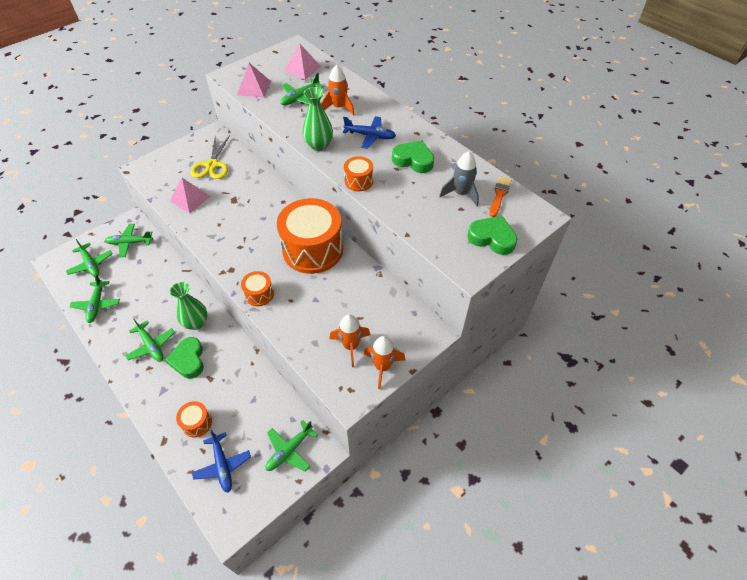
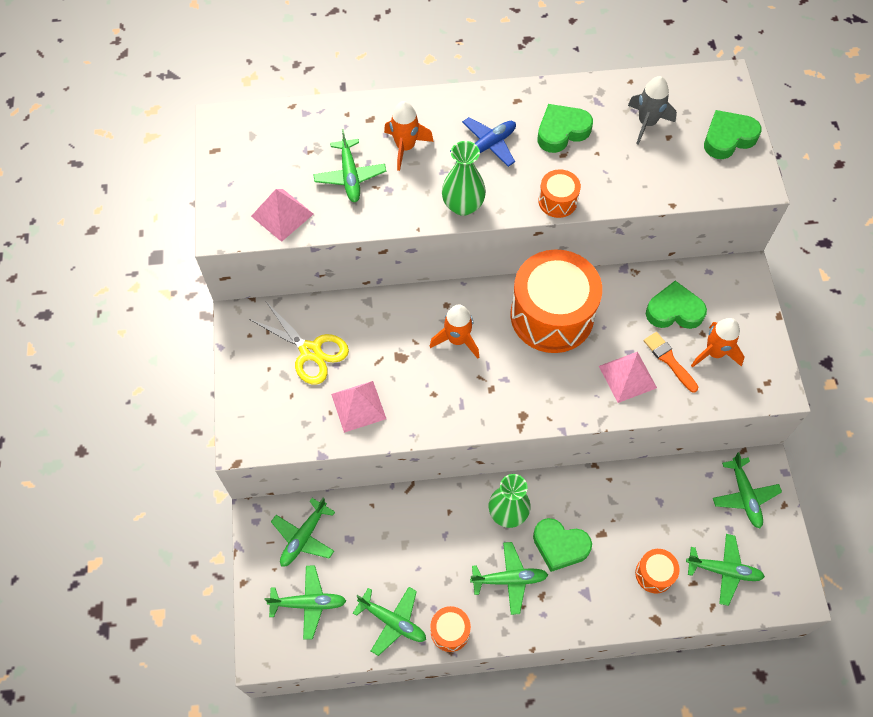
camera: 55 degrees left, 10 degrees up
blue plane [192,430,251,493] -> green plane [686,534,765,606]
orange drum [241,271,274,306] -> orange drum moved to [430,606,471,652]
pink pyramid [284,43,321,79] -> pink pyramid moved to [599,352,657,403]
orange rocket [364,336,405,389] -> orange rocket moved to [430,304,479,359]
orange brush [489,176,512,217] -> orange brush moved to [644,332,698,393]
none -> green heart [646,281,707,329]

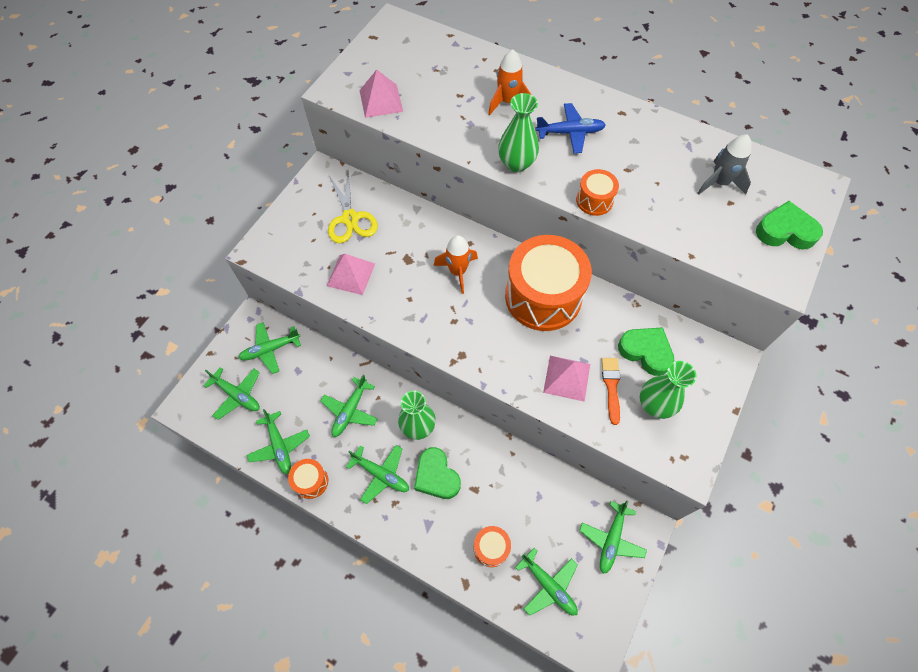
camera: 35 degrees right, 0 degrees up
green plane [313,129,386,202] -> green plane moved to [320,374,378,437]
green heart [537,104,593,153] -> none
orange rocket [691,318,745,368] -> green vase [640,361,696,419]

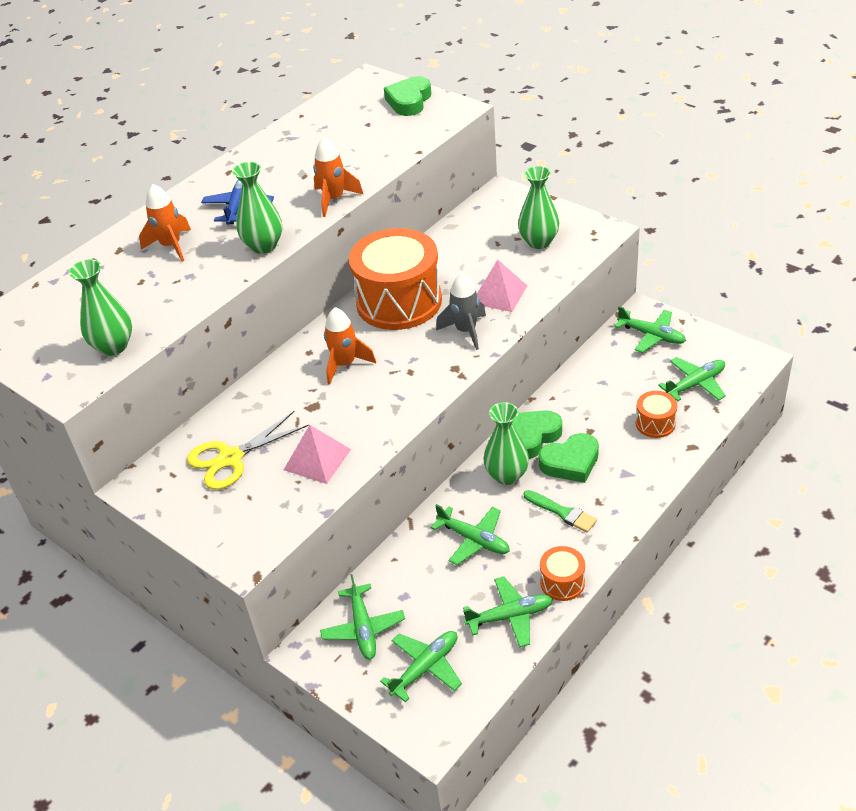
camera: 75 degrees left, 20 degrees down
yellow scissors [328,172,378,243] -> yellow scissors turned 150 degrees clockwise [187,411,309,490]
green plane [346,445,409,504] -> green brush [524,490,597,532]
pink pyramid [359,69,403,118] -> green vase [69,259,132,356]
orange drum [576,169,619,216] -> orange rocket [313,137,363,217]
orange brush [602,358,620,425] -> none
green heart [618,327,674,376] -> green heart moved to [512,410,562,459]
grey rocket [697,134,752,195] -> grey rocket moved to [436,273,486,350]

